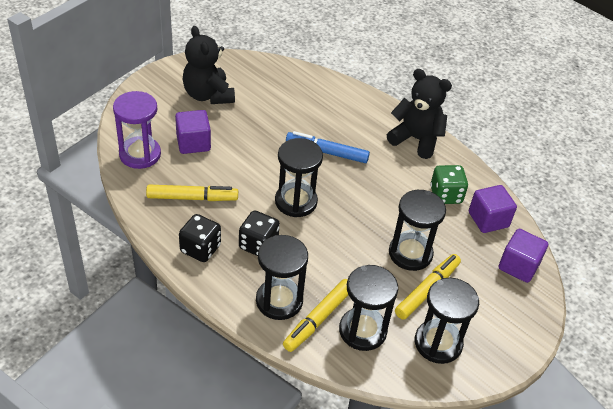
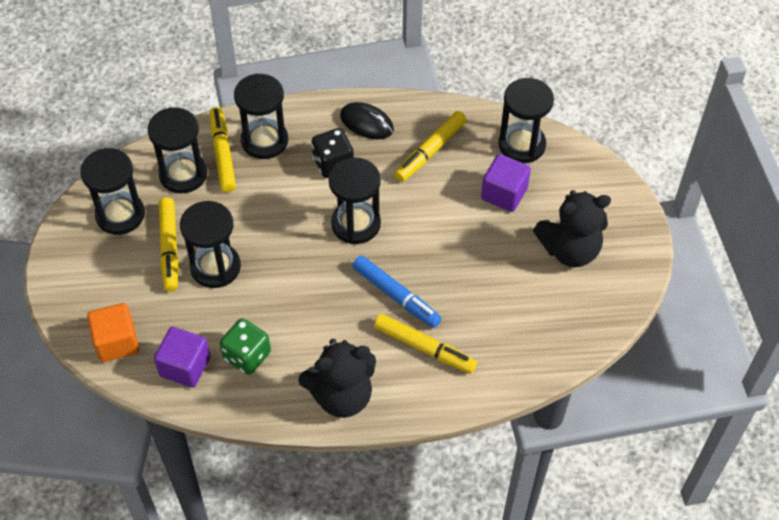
camera: 135 degrees right, 10 degrees up
purple hourglass [113,91,161,169] -> black hourglass [498,78,554,163]
black dice [179,214,221,262] -> black mouse [340,102,394,139]
black teddy bear [183,26,235,104] -> black teddy bear turned 150 degrees clockwise [533,190,611,267]
blue marker [286,131,370,163] -> blue marker turned 75 degrees clockwise [353,256,442,328]
purple cube [499,229,548,283] -> orange cube [87,303,139,362]
none -> yellow marker [374,314,477,374]

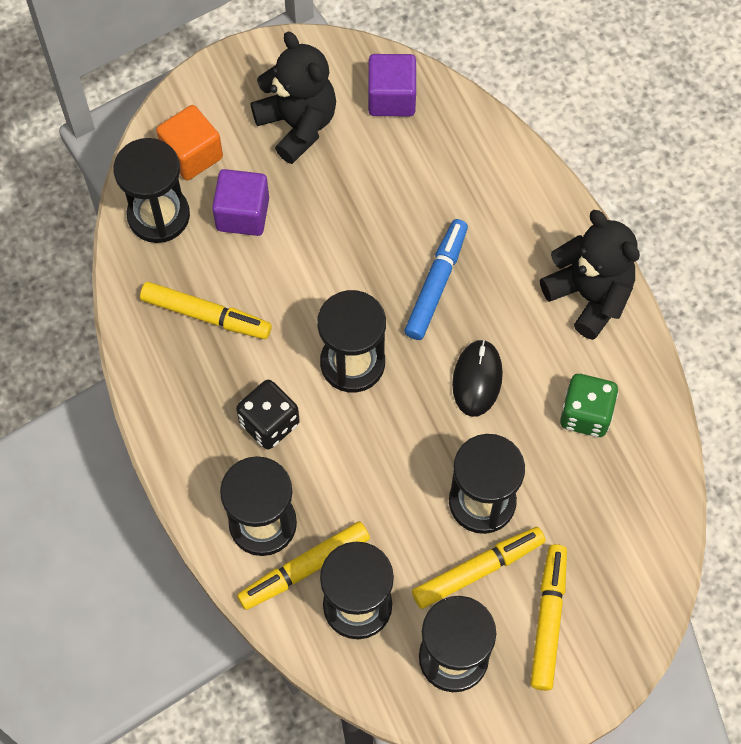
camera: 110 degrees left, 10 degrees up
orange cube [87,303,139,362] -> orange cube moved to [156,105,223,180]
purple cube [154,327,210,388] -> purple cube moved to [368,54,416,116]
black mouse [340,102,394,139] -> black mouse moved to [452,340,503,417]
yellow marker [374,314,477,374] -> yellow marker moved to [530,544,567,691]

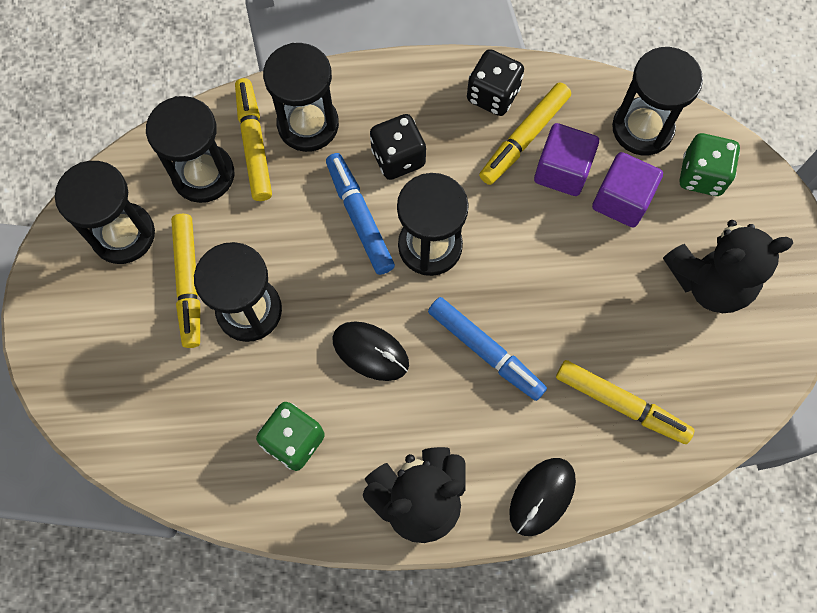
camera: 110 degrees right, 5 degrees up
orange cube [156,105,223,180] -> green dice [680,133,740,196]
purple cube [368,54,416,116] -> purple cube moved to [534,123,599,196]
yellow marker [530,544,567,691] -> yellow marker moved to [556,360,695,444]
none -> blue marker [326,153,395,275]
none -> black dice [467,49,524,116]
none -> black mouse [509,458,576,536]

